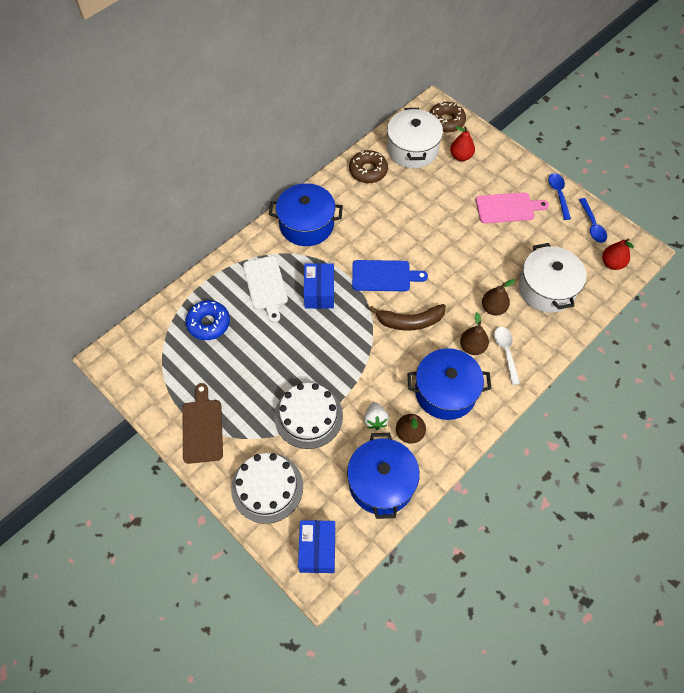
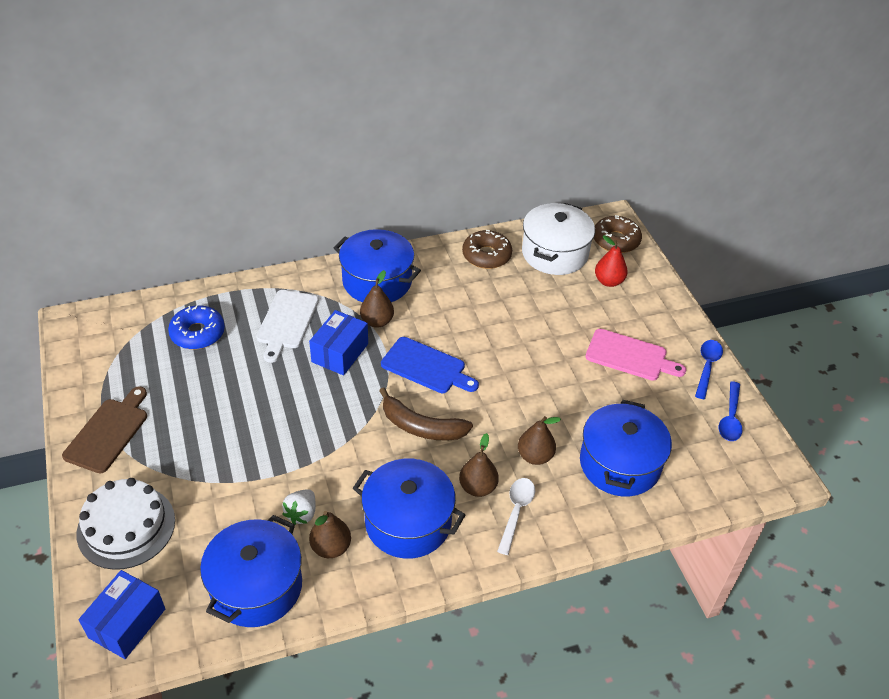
camera: 25 degrees right, 15 degrees down
white cake [274,383,343,449] -> none
white pot [519,243,586,313] -> blue pot [580,400,672,496]
red pear [602,238,634,270] -> none
none -> brown pear [360,270,394,328]

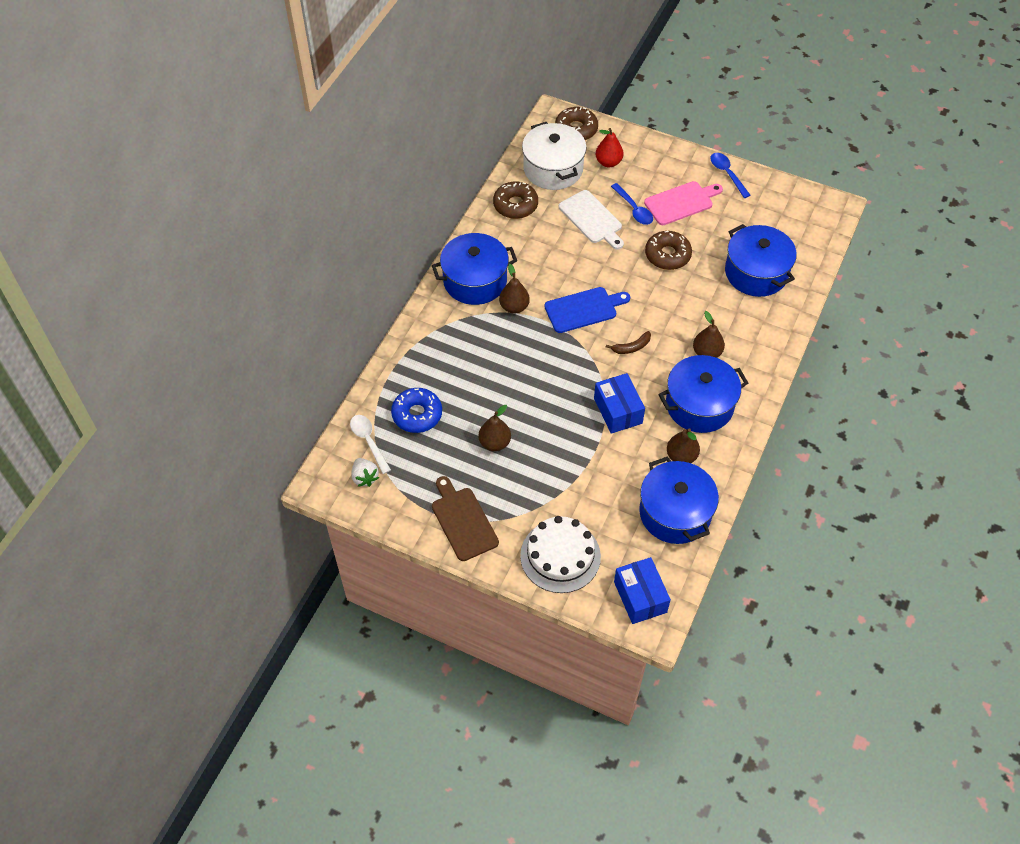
camera: 45 degrees left, 10 degrees up
white cutting board [256,290,319,363] -> white cutting board moved to [559,190,624,249]
white strawberry [282,489,316,525] -> white strawberry moved to [351,458,379,487]
blue box [309,310,368,375] -> blue box moved to [594,373,645,434]
brown banana [379,387,473,441] -> brown banana [606,331,651,354], size x0.56
white spoon [497,478,535,555] -> white spoon moved to [350,415,391,474]
brown pear [518,416,561,465] -> brown pear moved to [478,405,511,451]
blue spoon [719,381,742,441] -> blue spoon moved to [611,183,653,225]
none -> brown donut [645,231,692,270]

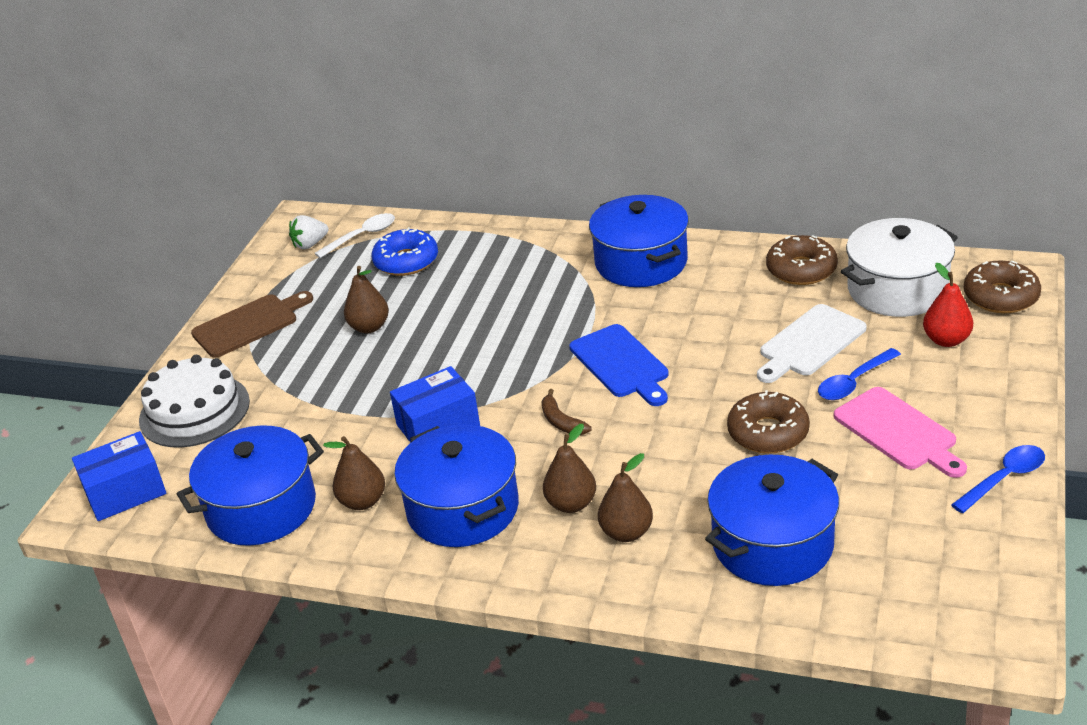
camera: 85 degrees right, 20 degrees down
brown pear [499,264,530,314] -> brown pear moved to [598,453,653,542]

